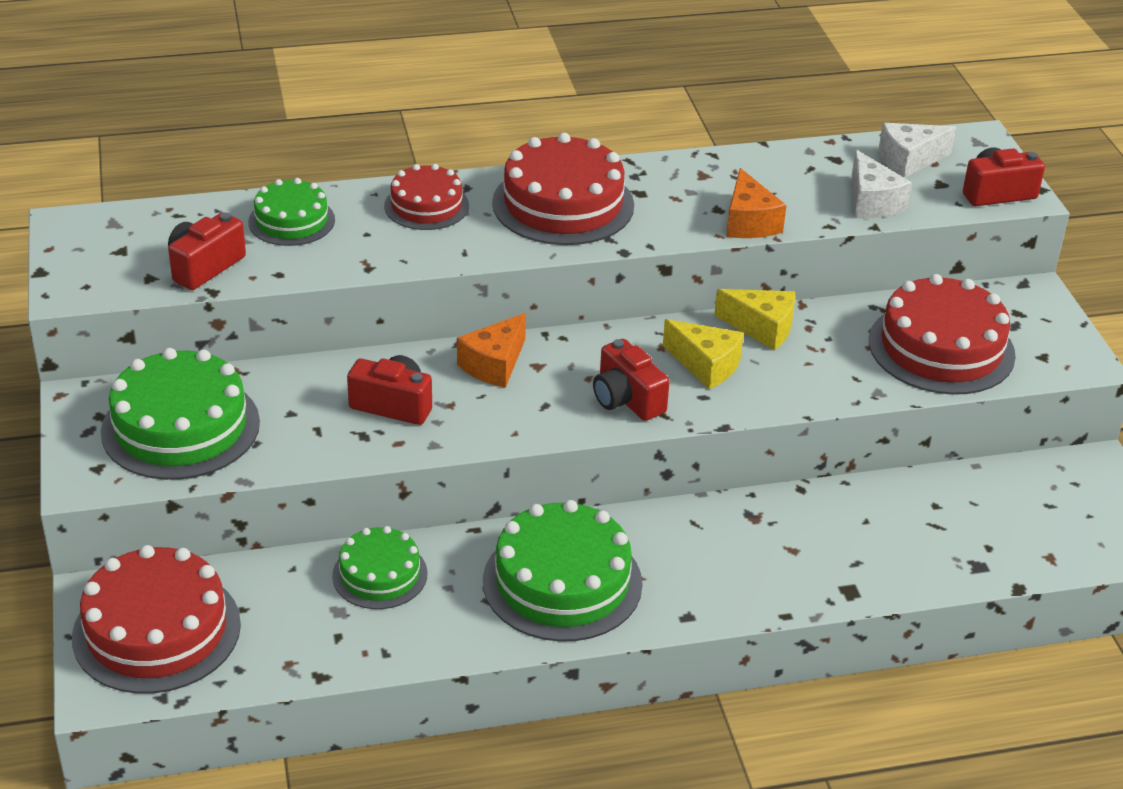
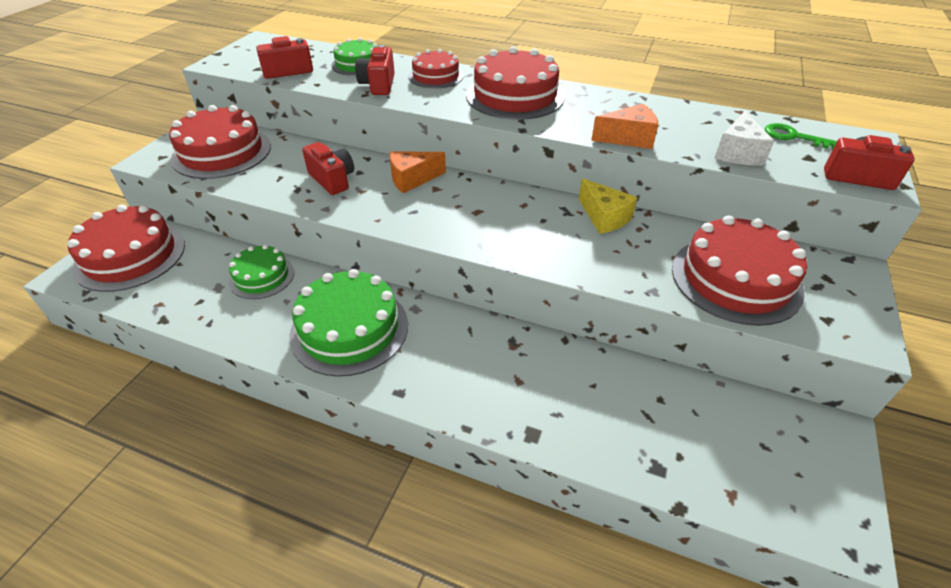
camera: 35 degrees right, 5 degrees up
green cake [101,348,260,480] -> red cake [169,105,271,179]
red camera [593,339,670,421] -> red camera moved to [355,45,395,95]
yellow cheese [663,319,744,389] -> none
orange cheese [726,168,787,238] -> orange cheese turned 120 degrees counterclockwise [591,104,658,149]
white cheese [879,123,957,178] -> green key [765,123,837,150]

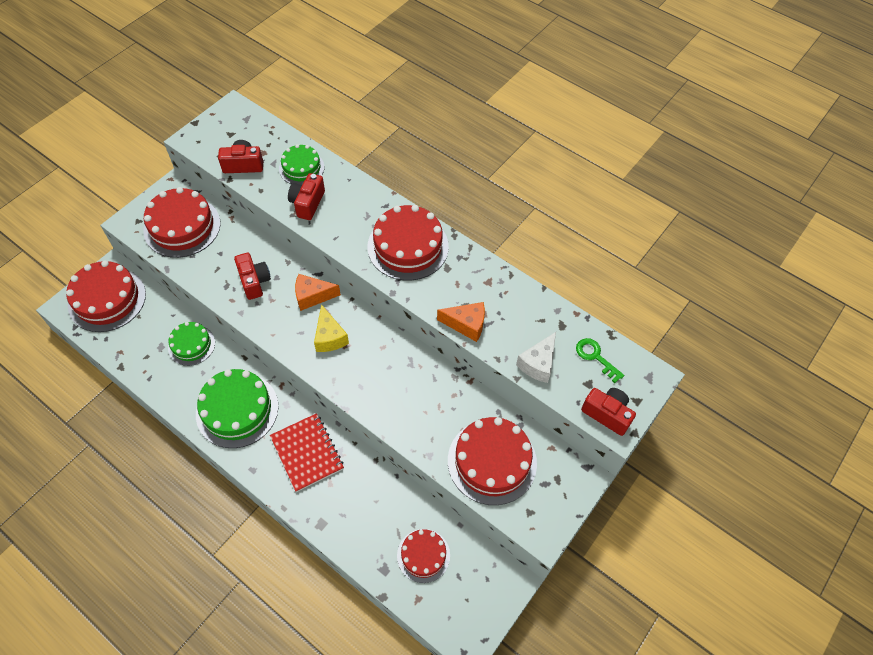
camera: 15 degrees right, 15 degrees up
red cake [409,49,463,89] -> red cake moved to [397,529,450,583]
yellow cheese [579,178,638,234] -> yellow cheese moved to [314,304,349,352]
none -> red notebook [270,413,344,492]

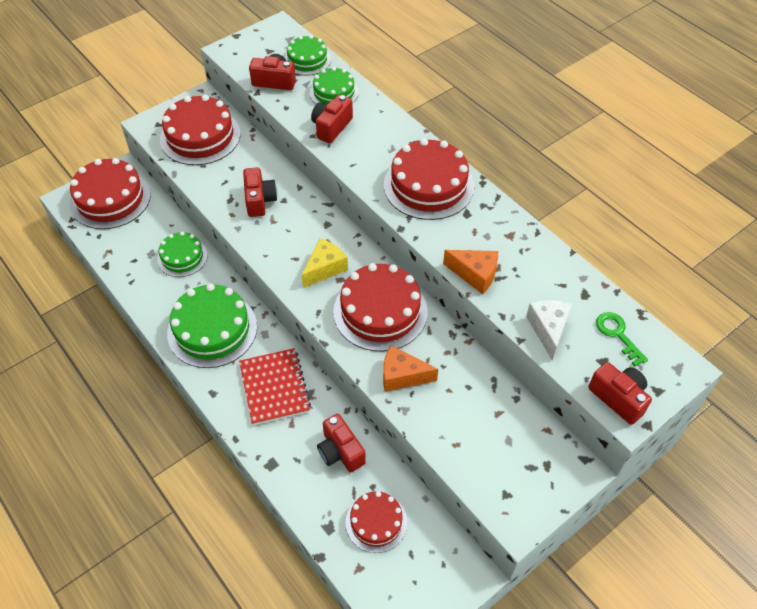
camera: 15 degrees right, 5 degrees down
orange cheese [295,274,341,311] -> orange cheese moved to [383,346,438,392]
yellow cheese [314,304,349,352] -> yellow cheese turned 135 degrees counterclockwise [302,238,348,288]
red cake [448,417,537,505] -> red cake moved to [333,263,428,352]
white cheese [516,332,556,383] -> white cheese turned 135 degrees clockwise [526,300,572,360]
none -> green cake [284,35,331,76]
none -> red camera [317,414,366,472]

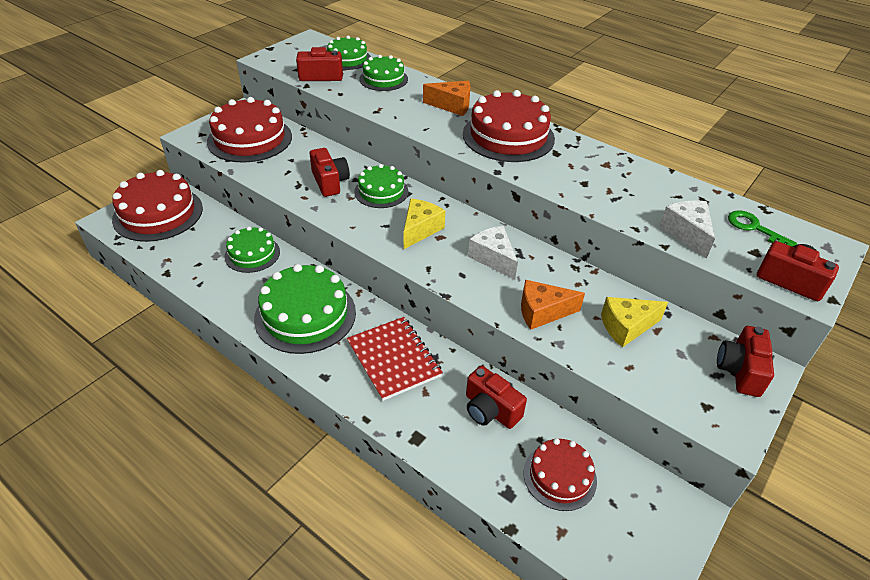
camera: 15 degrees left, 10 degrees down
red camera [311,95,353,143] -> red camera moved to [717,326,774,397]
red cake [333,263,428,352] -> white cheese [468,226,518,279]
orange cheese [443,250,498,294] -> orange cheese moved to [423,81,470,116]
none -> green cake [354,164,409,208]
none -> yellow cheese [601,297,668,348]

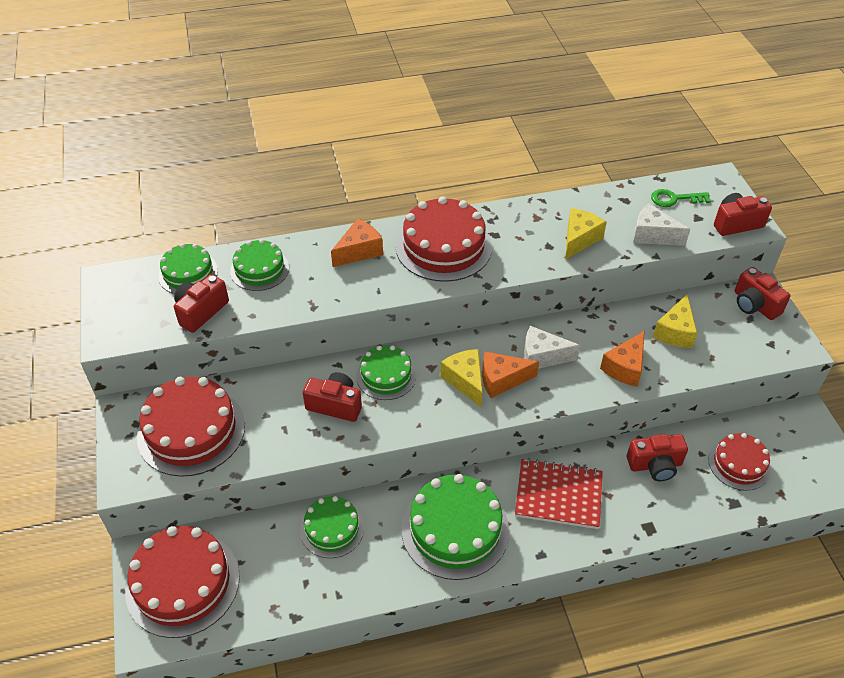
camera: 50 degrees left, 5 degrees up
none -> orange cheese [482,351,539,398]
none -> yellow cheese [565,208,607,260]

